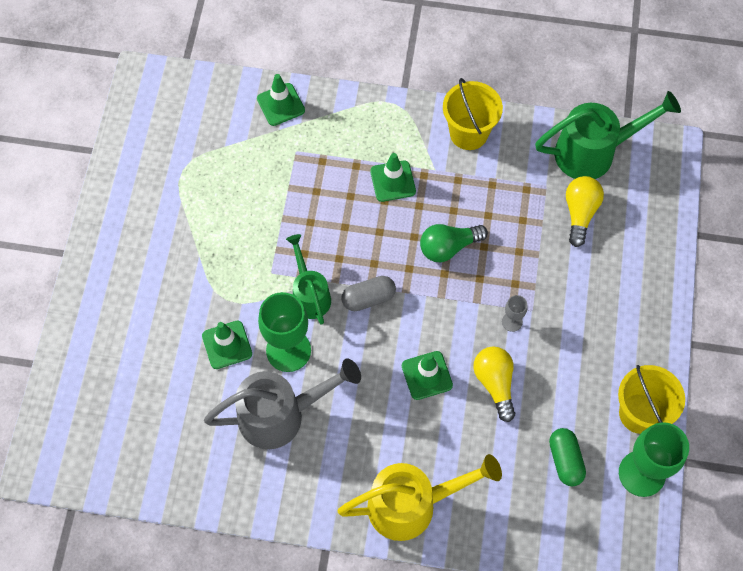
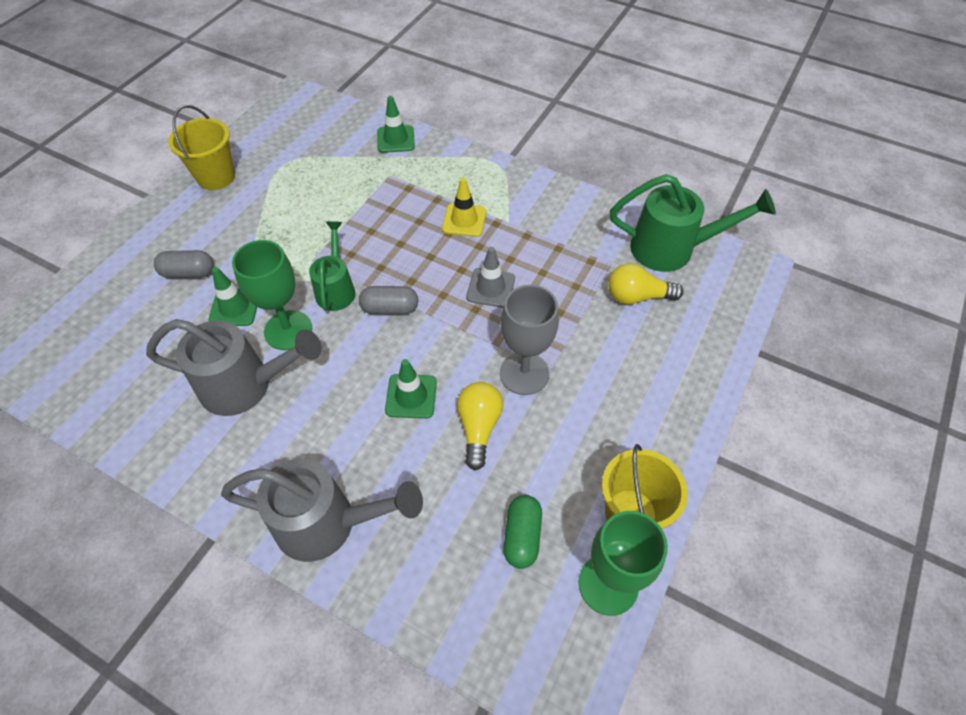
camera: 20 degrees right, 10 degrees down
yellow watering can [338,454,502,541] -> grey watering can [221,459,423,562]
green traffic cone [370,153,416,202] -> yellow traffic cone [442,178,486,237]
green light bulb [420,224,488,263] -> grey traffic cone [466,247,515,308]
yellow bucket [443,78,503,150] -> yellow bucket moved to [168,105,235,190]
grey goblet [502,295,528,332] -> grey goblet [500,285,559,395], size x2.15
yellow light bulb [566,176,604,247] -> yellow light bulb turned 120 degrees counterclockwise [608,263,684,305]
none -> grey capsule [154,250,214,278]

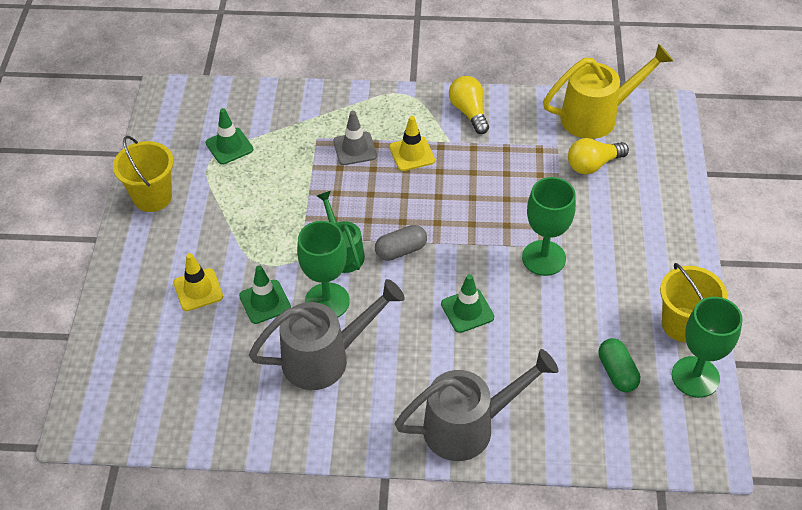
camera: 25 degrees left, 5 degrees down
grey capsule [154,250,214,278] -> yellow traffic cone [173,253,223,311]
green traffic cone [377,96,415,153] -> green traffic cone moved to [206,108,253,165]
yellow light bulb [457,382,503,471] -> yellow light bulb moved to [449,76,489,134]
grey traffic cone [466,247,515,308] -> grey traffic cone moved to [333,111,377,165]
grey goblet [500,285,559,395] -> green goblet [522,177,576,276]
green watering can [610,174,776,272] -> yellow watering can [543,44,673,139]

